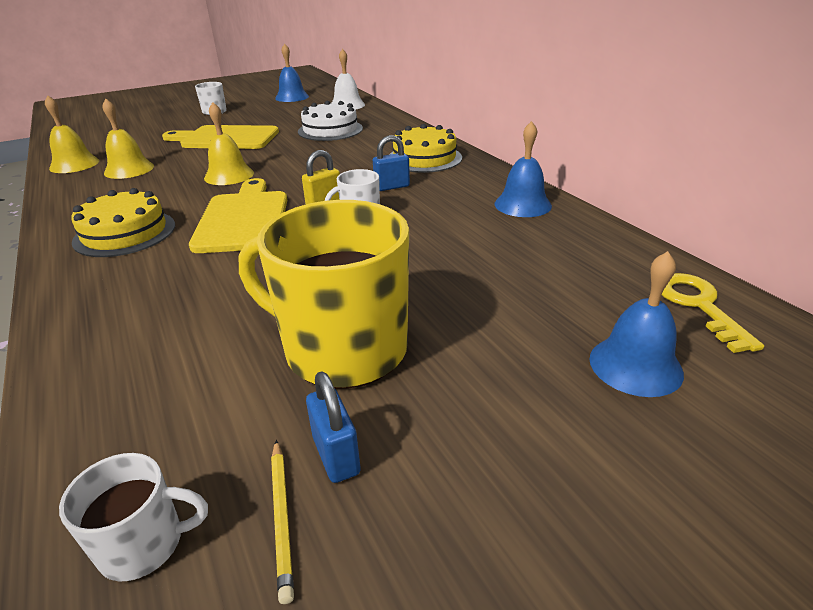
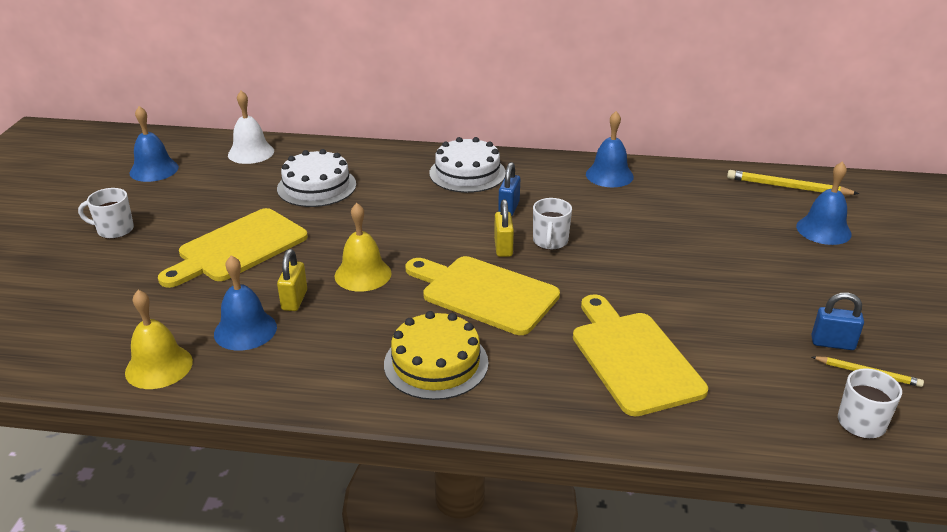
camera: 55 degrees left, 0 degrees up
yellow bell [102,99,154,179] -> blue bell [214,255,277,351]
yellow mug [239,200,409,389] -> none
yellow cake [389,124,462,173] -> white cake [429,137,506,193]
yellow key [662,273,764,353] -> yellow pencil [727,170,859,195]
none -> yellow padlock [277,249,307,311]
none -> yellow cutting board [573,294,708,416]

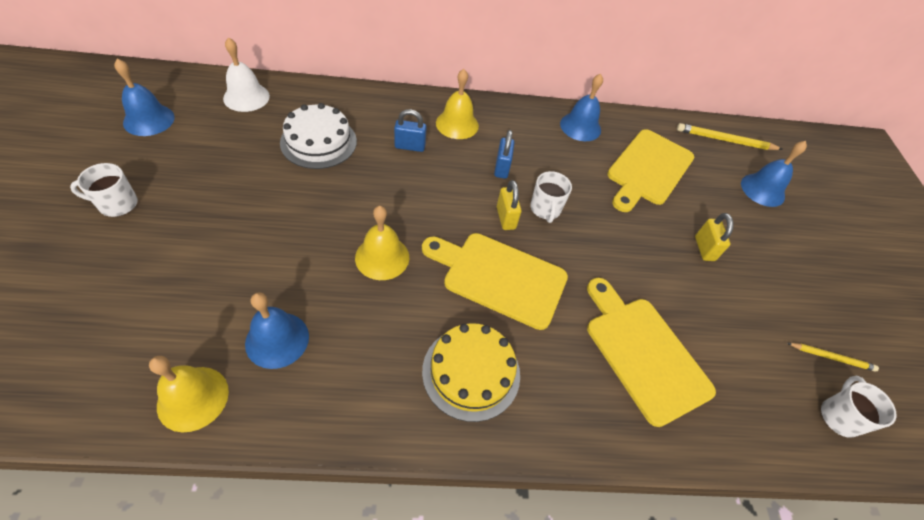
camera: 15 degrees left, 20 degrees up
yellow cutting board [158,208,308,288] -> yellow cutting board moved to [607,129,694,212]
yellow padlock [277,249,307,311] -> yellow padlock moved to [695,213,734,261]
white cake [429,137,506,193] -> yellow bell [436,69,479,139]
blue padlock [811,292,864,350] -> blue padlock moved to [394,109,427,152]

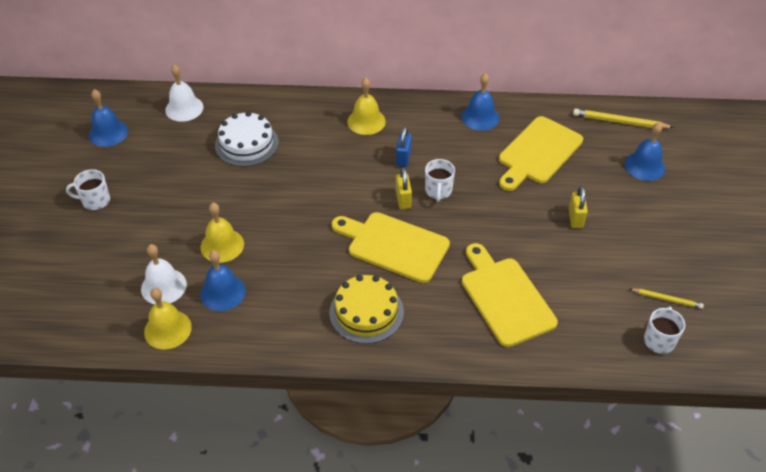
camera: 10 degrees right, 5 degrees down
yellow bell [355,206,409,280] -> yellow bell moved to [200,203,244,263]
blue padlock [394,109,427,152] -> none
none -> white bell [141,244,187,304]

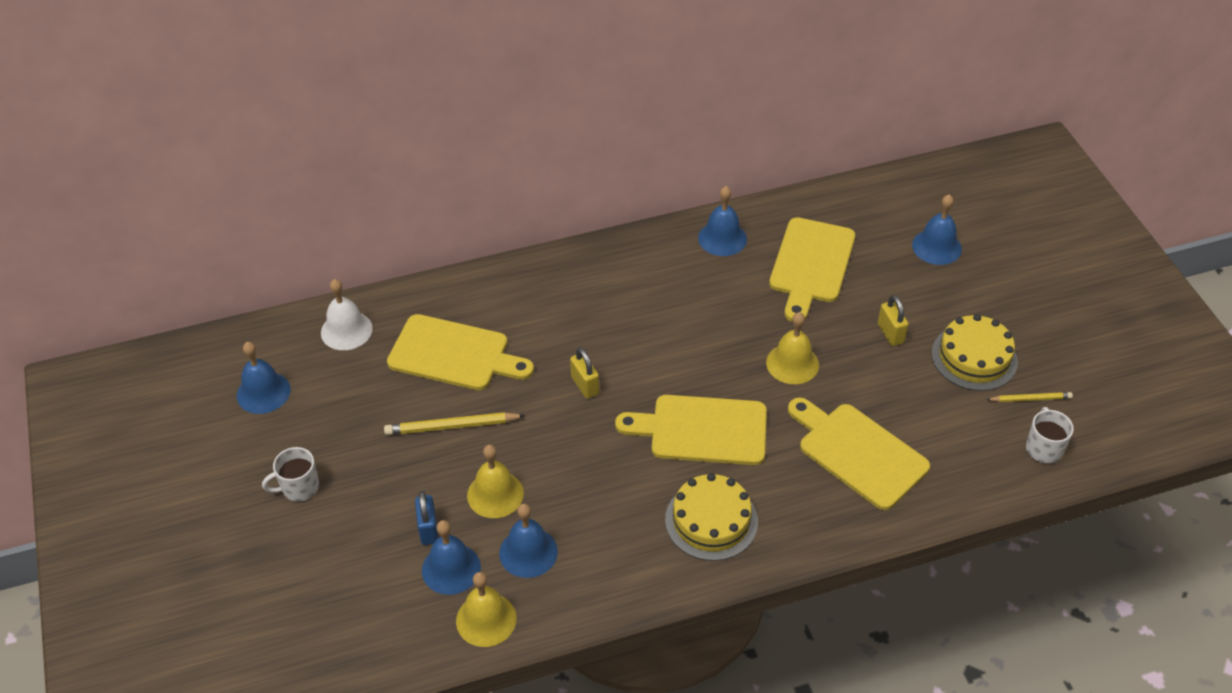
camera: 20 degrees left, 0 degrees up
white bell [141,244,187,304] -> blue bell [422,520,481,595]
white cake [215,111,279,167] -> yellow cutting board [387,314,534,390]
yellow bell [347,78,386,135] -> yellow bell moved to [766,312,819,384]
blue padlock [396,126,412,167] -> blue padlock moved to [415,491,438,545]
yellow padlock [396,167,412,209] -> yellow padlock moved to [570,347,599,399]
white mug [425,159,455,202] -> none
yellow pencil [573,109,674,129] -> yellow pencil moved to [384,412,526,435]
none -> yellow cake [932,314,1018,391]

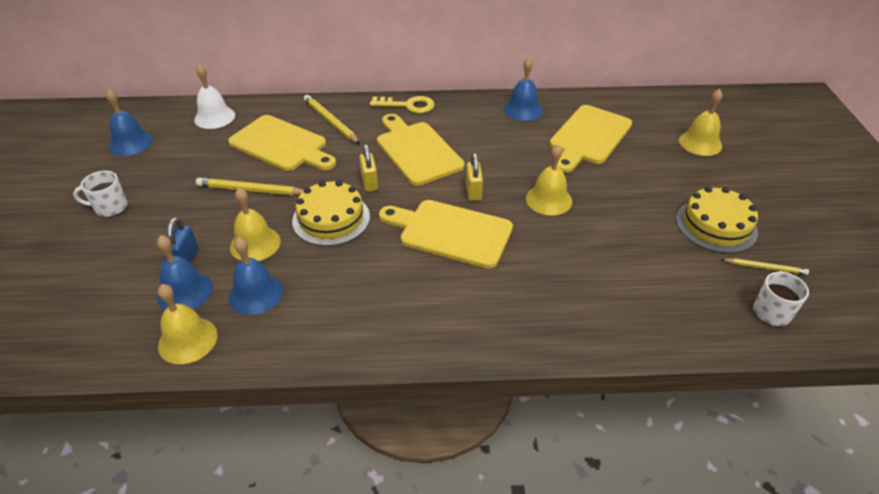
camera: 15 degrees right, 5 degrees down
yellow cake [665,473,758,561] -> yellow cake moved to [292,180,370,246]
yellow cutting board [788,397,930,510] -> yellow cutting board moved to [377,114,465,186]
yellow padlock [878,295,909,346] -> yellow padlock moved to [466,153,483,201]
blue bell [912,194,962,265] -> yellow bell [679,89,723,156]
none -> yellow pencil [304,95,360,144]
none -> yellow key [370,96,435,113]

